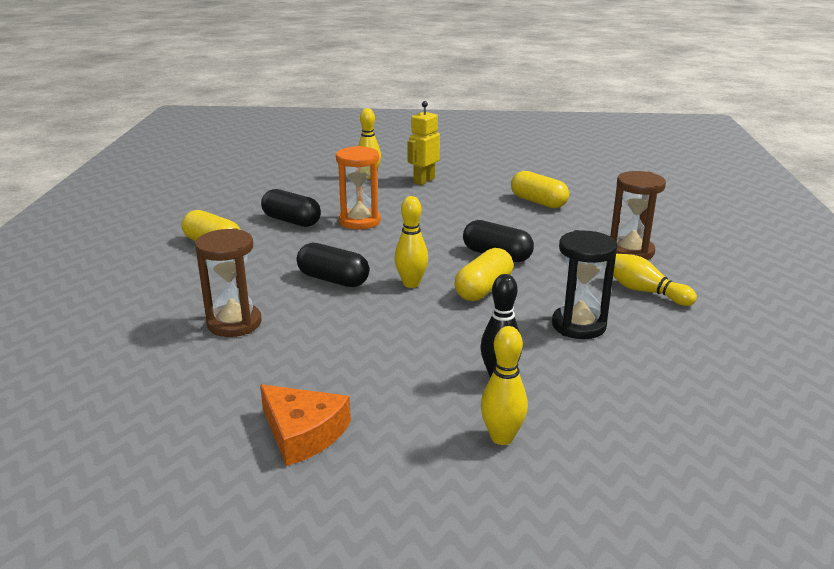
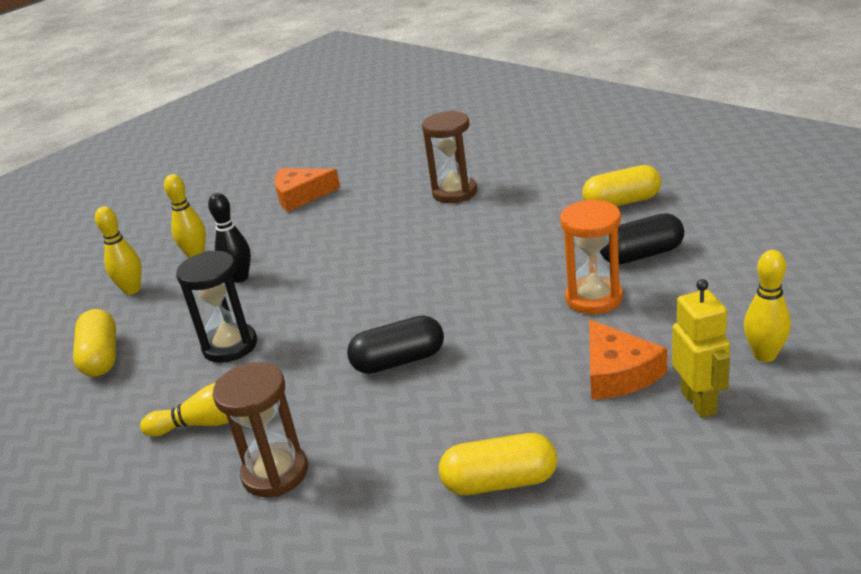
camera: 135 degrees right, 5 degrees up
black capsule [297,243,369,287] -> none
yellow bowling pin [395,196,428,288] -> yellow bowling pin moved to [95,206,142,295]
yellow capsule [454,248,513,301] -> yellow capsule moved to [73,309,116,377]
none -> orange cheese [589,320,667,400]

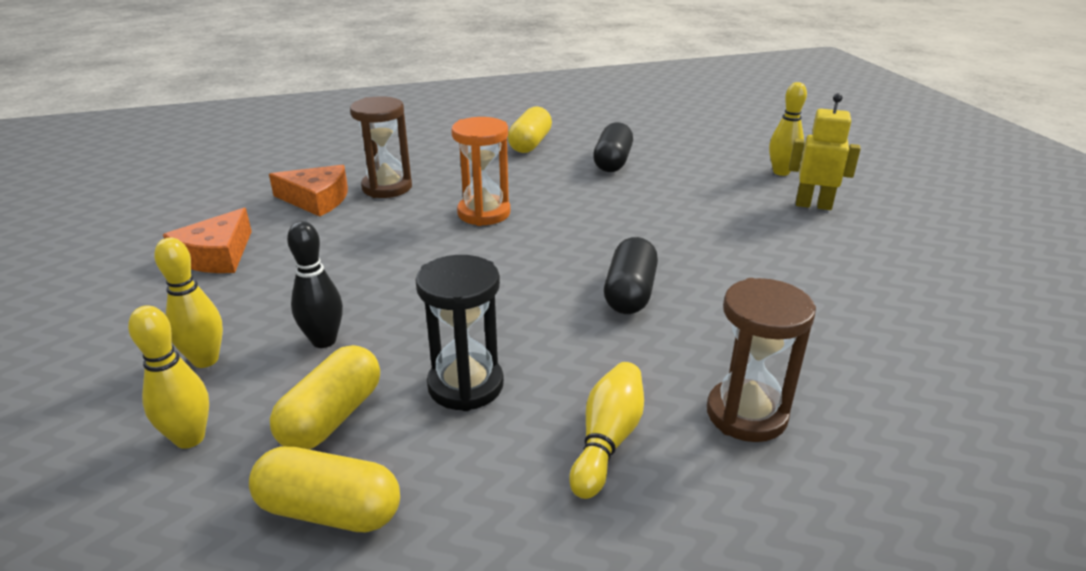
camera: 65 degrees left, 0 degrees up
yellow capsule [439,433,557,495] -> yellow capsule moved to [270,345,380,449]
orange hourglass [560,199,623,314] -> orange hourglass moved to [451,117,510,226]
orange cheese [589,320,667,400] -> orange cheese moved to [269,165,348,217]

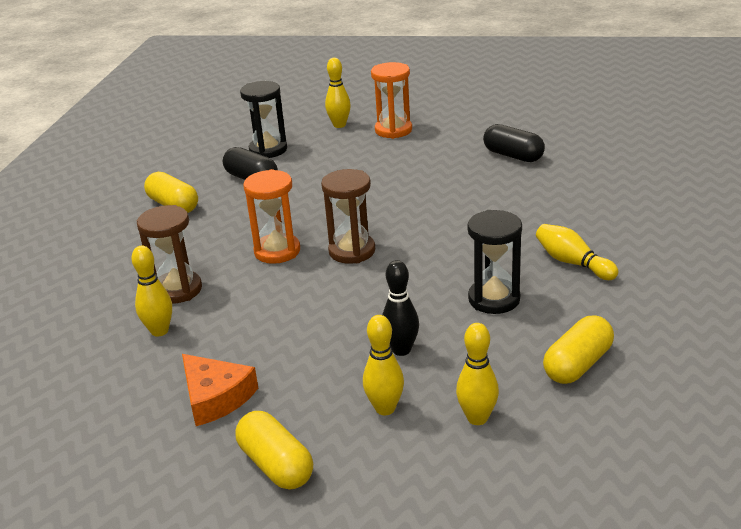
camera: 60 degrees left, 0 degrees up
orange cheese [269,165,348,217] -> yellow bowling pin [131,246,172,337]
yellow capsule [270,345,380,449] -> yellow capsule moved to [235,411,313,490]
black capsule [604,237,658,314] -> black capsule moved to [483,124,545,162]
brown hourglass [707,278,816,442] -> brown hourglass moved to [321,169,375,263]
yellow robot [789,93,861,210] -> orange hourglass [371,62,412,139]
none -> black hourglass [240,81,287,158]

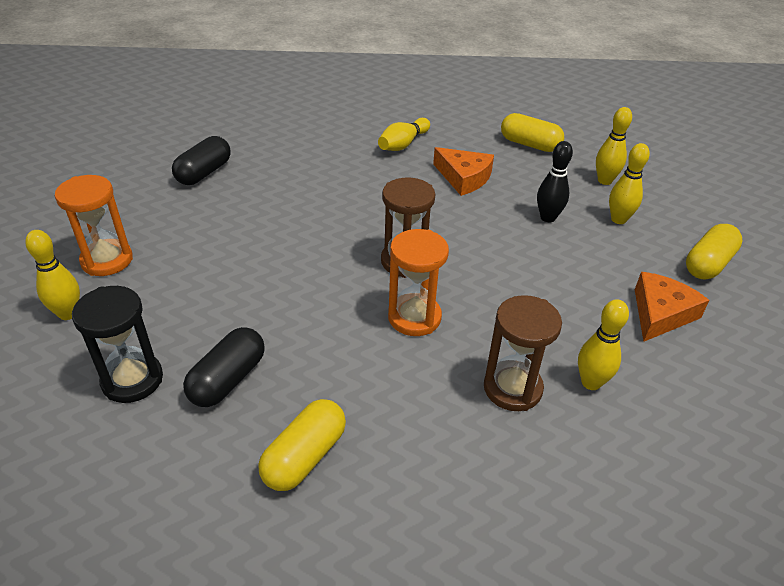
camera: 105 degrees left, 10 degrees up
black hourglass [468,210,522,314] -> orange cheese [433,147,494,196]

